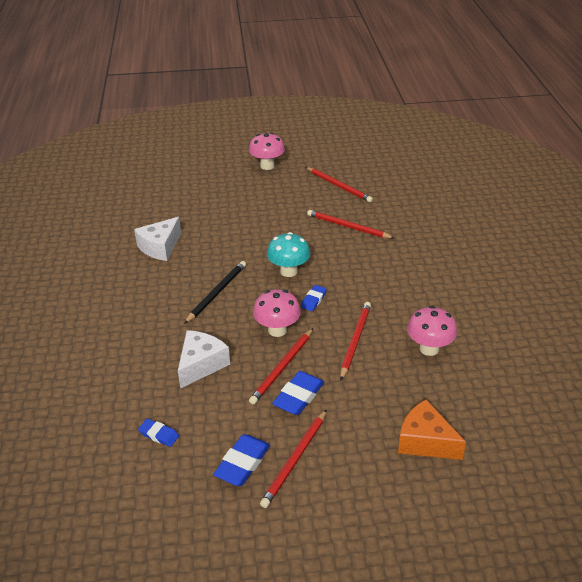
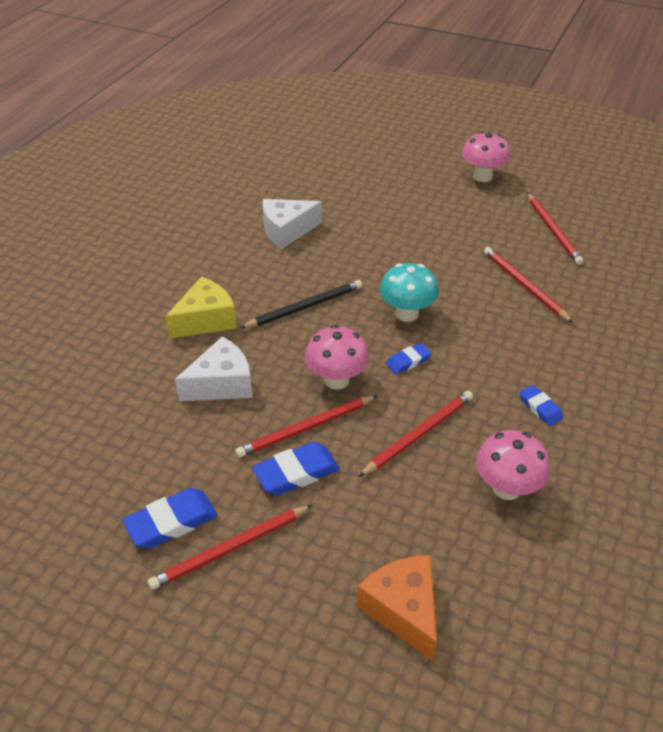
camera: 30 degrees right, 5 degrees up
blue eraser [138,419,179,447] -> blue eraser moved to [519,385,563,426]
none -> yellow cheese [165,277,237,339]

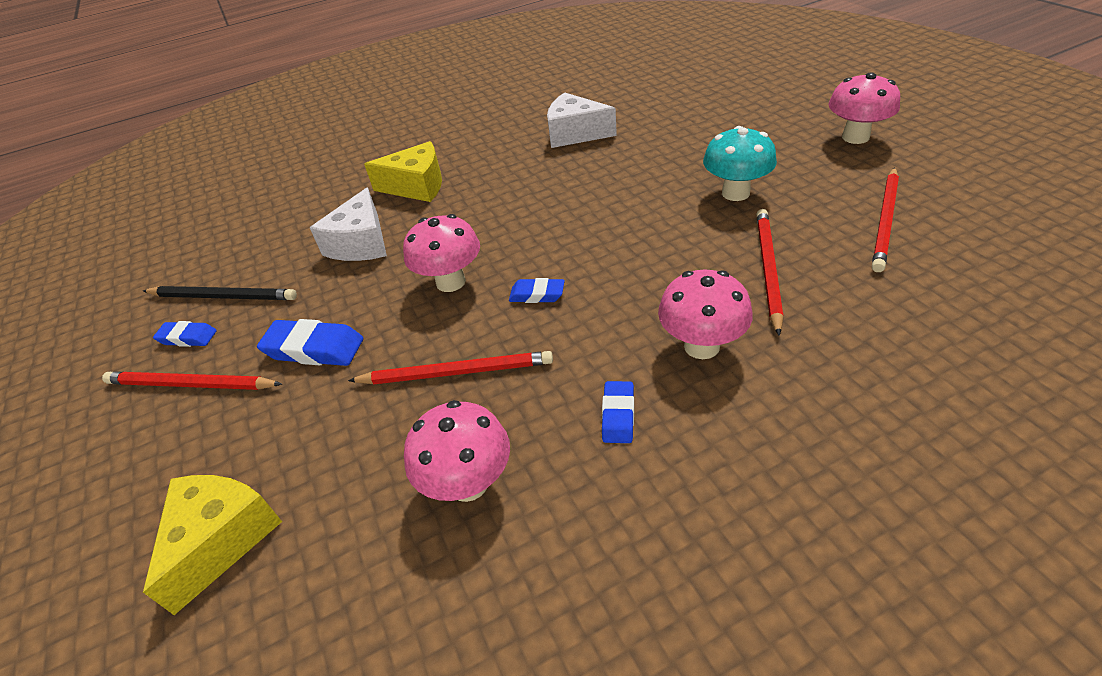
camera: 45 degrees right, 0 degrees up
blue eraser [123,488,218,549] -> blue eraser [153,321,217,347], size x0.61
white cheese [175,336,253,401] -> white cheese turned 90 degrees clockwise [310,187,387,261]
red pencil [235,395,378,458] -> none
black pencil [240,280,362,328] -> black pencil moved to [143,286,297,300]
orange cheese [357,555,437,661] -> yellow cheese [143,475,282,615]
turquoise mushroom [380,263,439,322] -> turquoise mushroom moved to [703,126,777,201]
none -> pink mushroom [658,270,753,359]

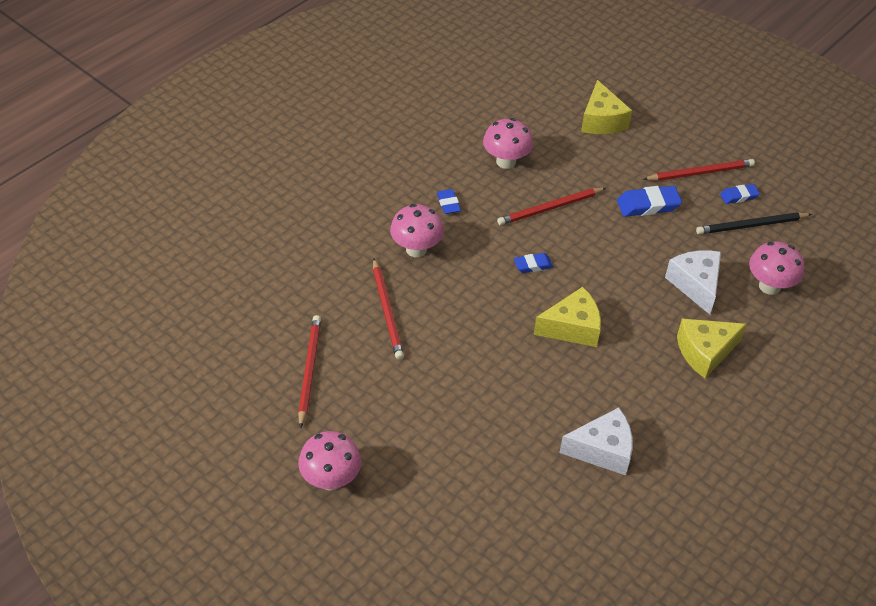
camera: 150 degrees right, 5 degrees up
pink mushroom [403,214,480,292] -> pink mushroom moved to [749,241,804,295]
turquoise mushroom [703,126,777,201] -> none
none -> yellow cheese [534,287,601,347]

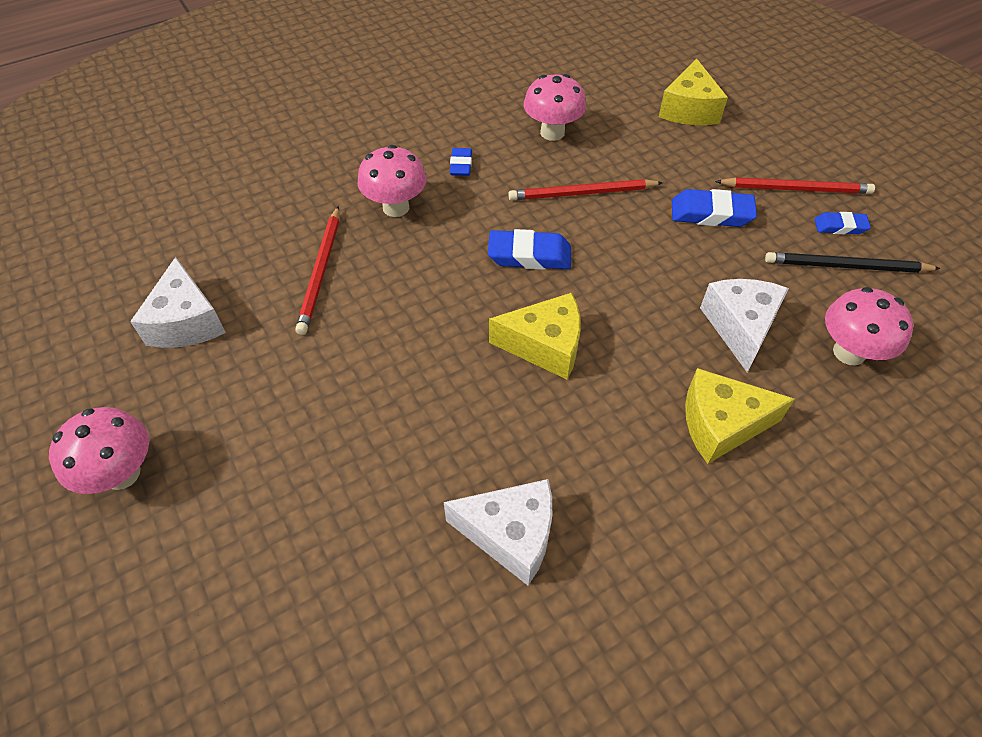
camera: 20 degrees right, 5 degrees up
red pencil [298,315,321,429] -> white cheese [130,257,226,348]
blue eraser [514,253,553,273] -> blue eraser [488,229,571,270], size x1.65

